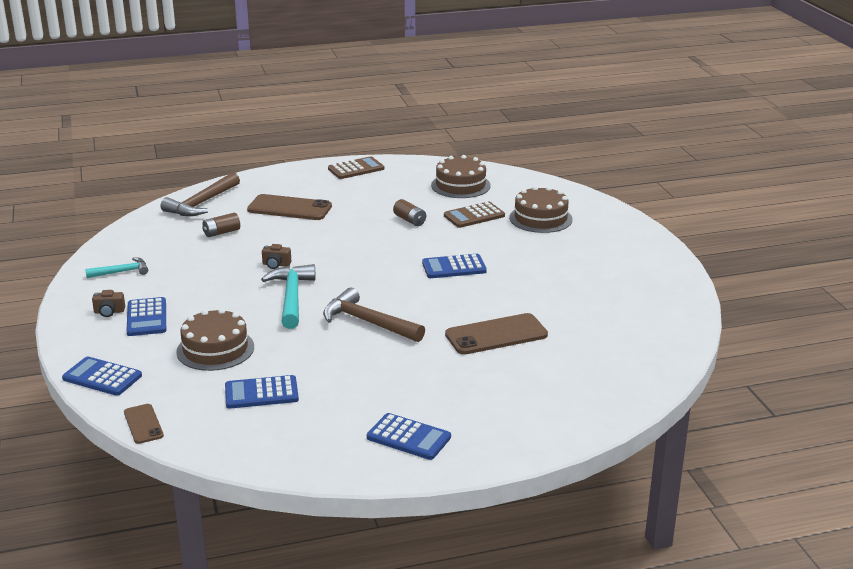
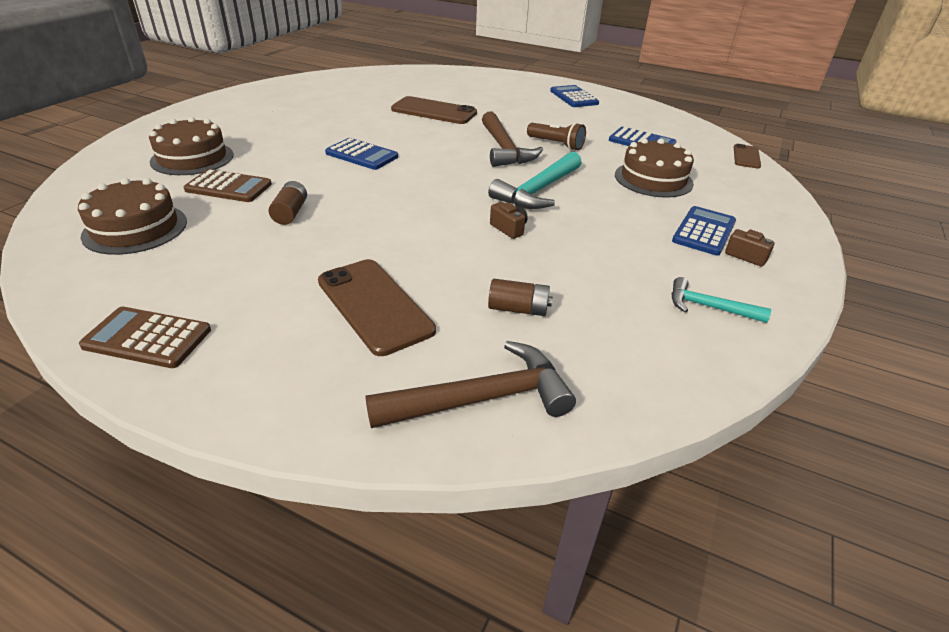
camera: 140 degrees left, 10 degrees up
blue calculator [62,356,142,396] -> none
none -> brown flashlight [527,122,586,150]

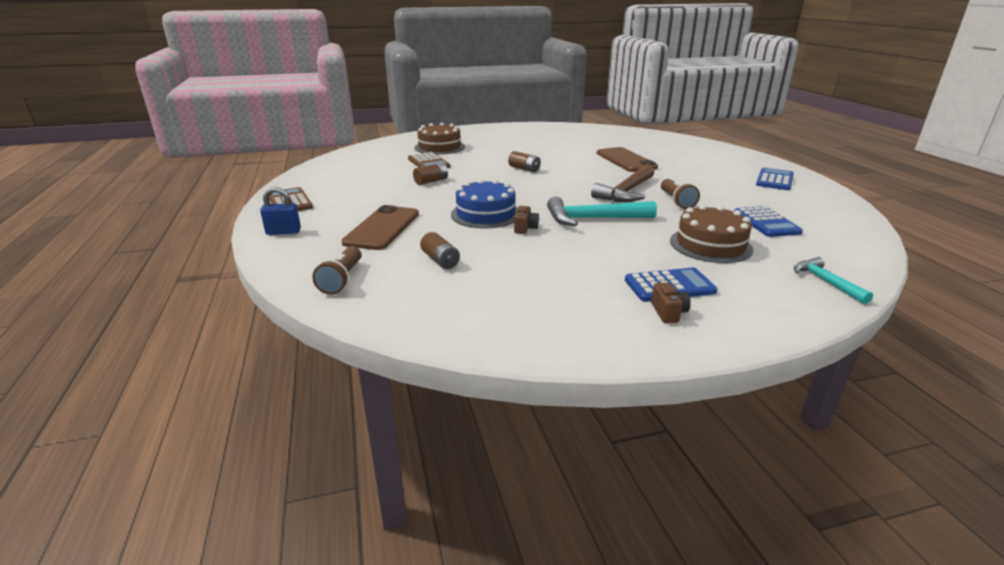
camera: 50 degrees right, 10 degrees down
brown cake [78,178,187,255] -> none
blue calculator [325,138,398,170] -> brown battery [508,151,541,172]
brown hammer [365,341,576,428] -> brown flashlight [312,246,361,295]
turquoise hammer [671,277,771,323] -> turquoise hammer moved to [794,257,873,304]
brown phone [734,144,761,169] -> none
none -> blue padlock [260,187,301,235]
none -> blue cake [451,179,518,229]

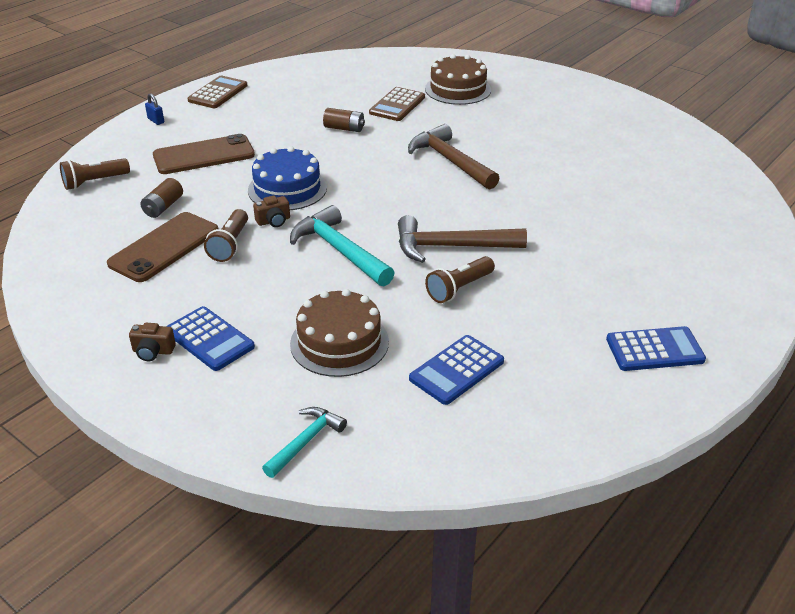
camera: 55 degrees right, 10 degrees up
blue padlock [260,187,301,235] -> blue padlock [145,93,164,125], size x0.67
brown battery [508,151,541,172] -> brown hammer [408,124,500,190]
brown phone [597,147,658,172] -> brown phone moved to [107,212,218,282]
brown camera [651,283,691,323] -> brown camera turned 45 degrees clockwise [129,323,176,361]
none -> brown flashlight [204,209,248,262]

